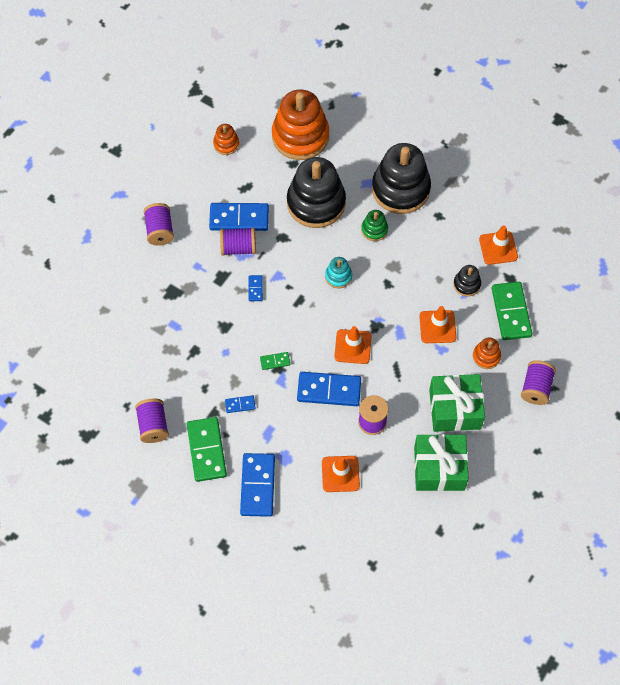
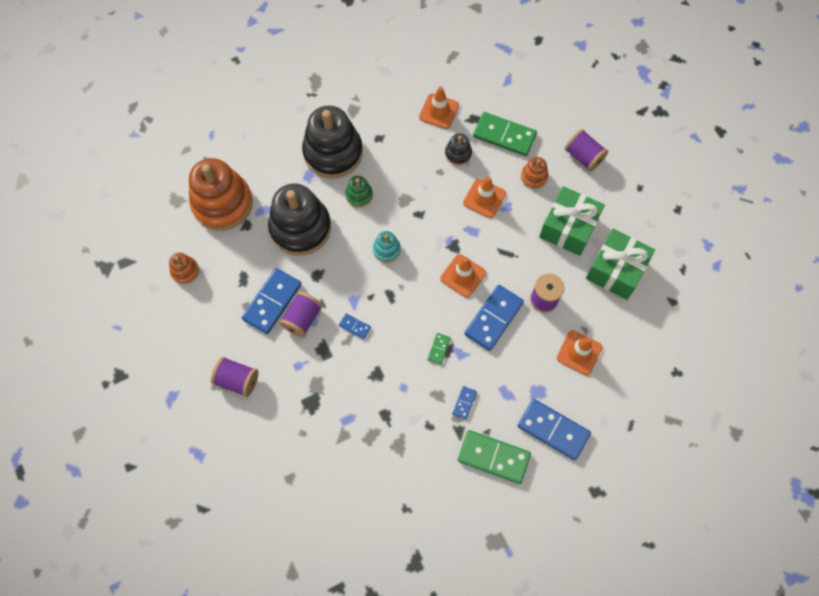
camera: 60 degrees left, 5 degrees up
purple spool [135,398,169,443] -> none

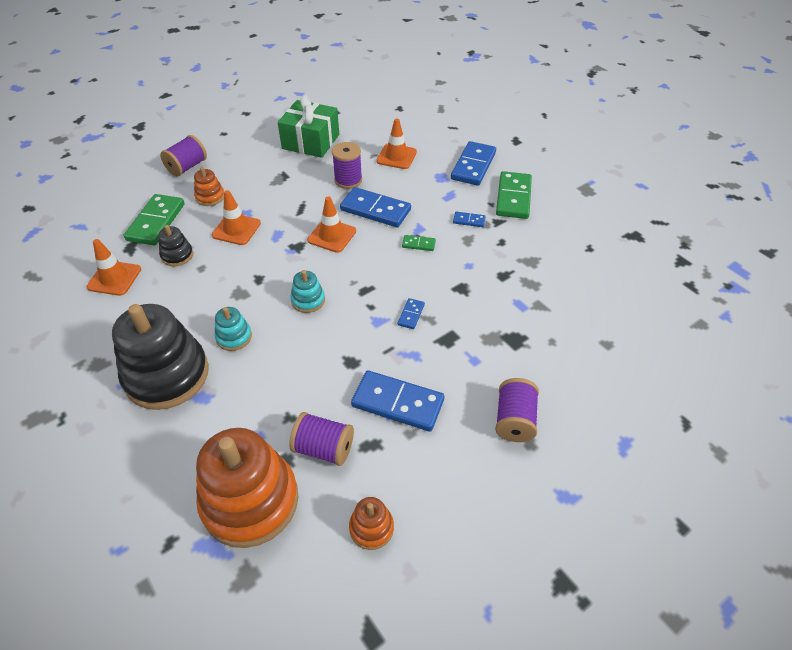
camera: 100 degrees left, 20 degrees down
black stacking toy [268,183,331,256] -> none
purple spool [280,291,323,337] -> purple spool moved to [289,412,354,466]
green stacking toy [345,176,373,208] -> turquoise stacking toy [215,307,252,351]
green gift [539,186,605,256] -> none

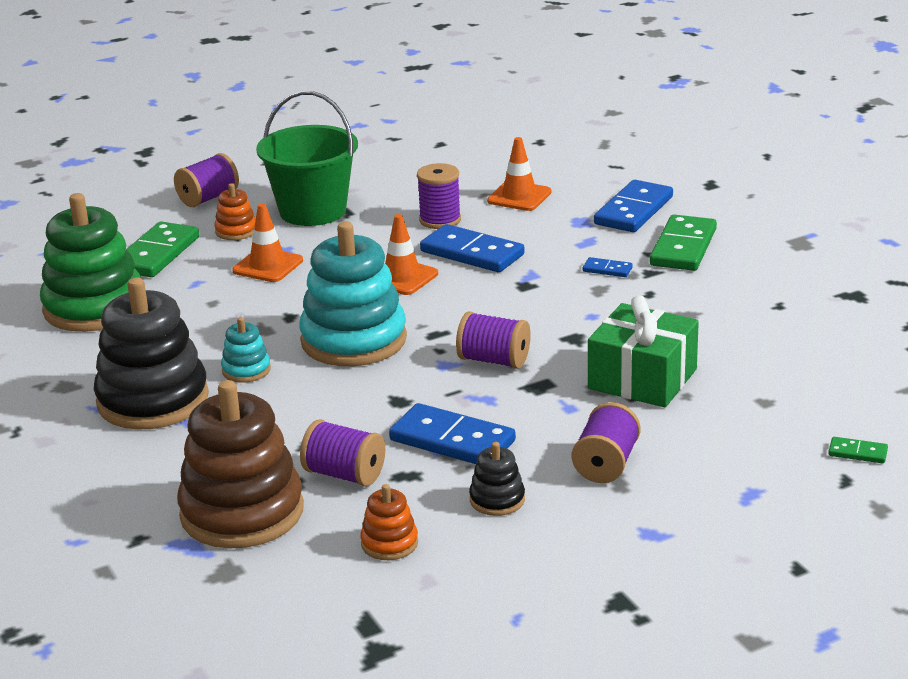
camera: 10 degrees right, 20 degrees down
orange traffic cone [87,239,141,296] -> green stacking toy [40,193,141,332]
black stacking toy [158,225,193,266] -> black stacking toy moved to [469,442,525,516]
orange stacking toy [196,428,298,548] -> brown stacking toy [177,380,304,549]
green gift [278,95,339,158] -> green gift moved to [588,295,699,408]
turquoise stacking toy [290,270,325,313] -> turquoise stacking toy [299,222,407,366], size x2.22
blue domino [398,298,425,329] -> purple spool [456,311,531,369]
green domino [402,235,436,251] -> green domino moved to [828,437,888,463]
none -> green bucket [256,91,358,226]

